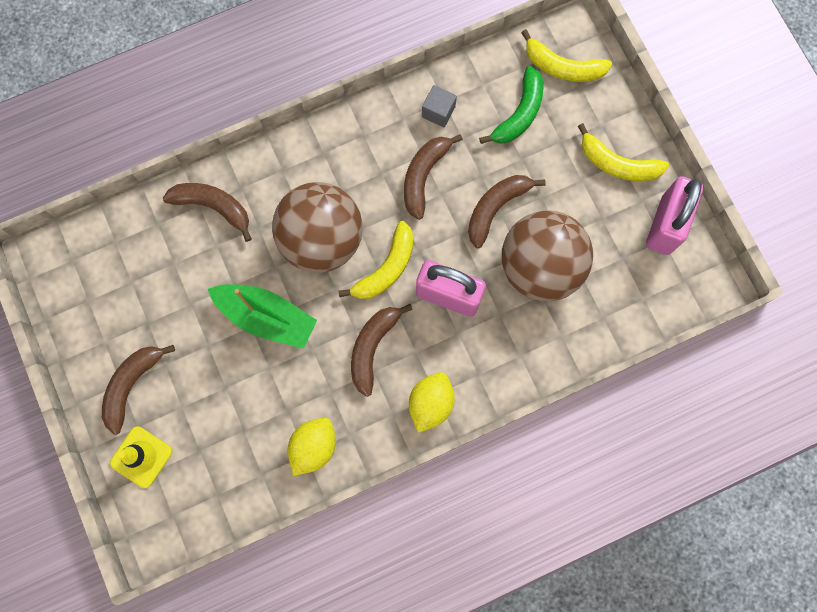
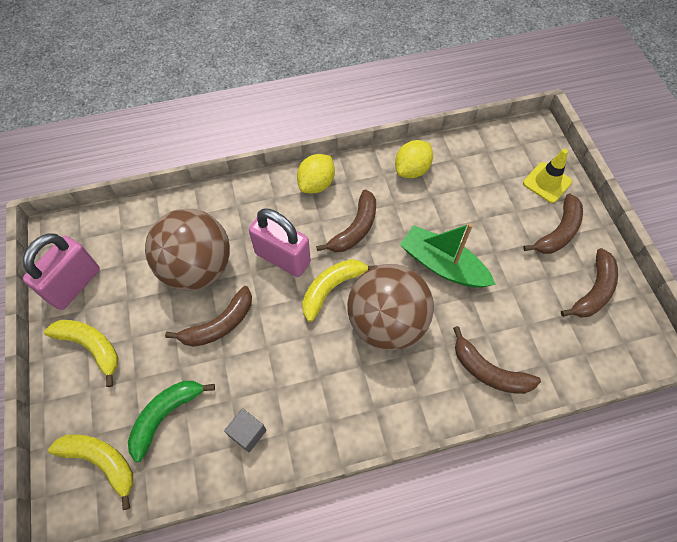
camera: 170 degrees left, 15 degrees down
brown banana [404,134,463,220] -> brown banana moved to [561,248,618,318]

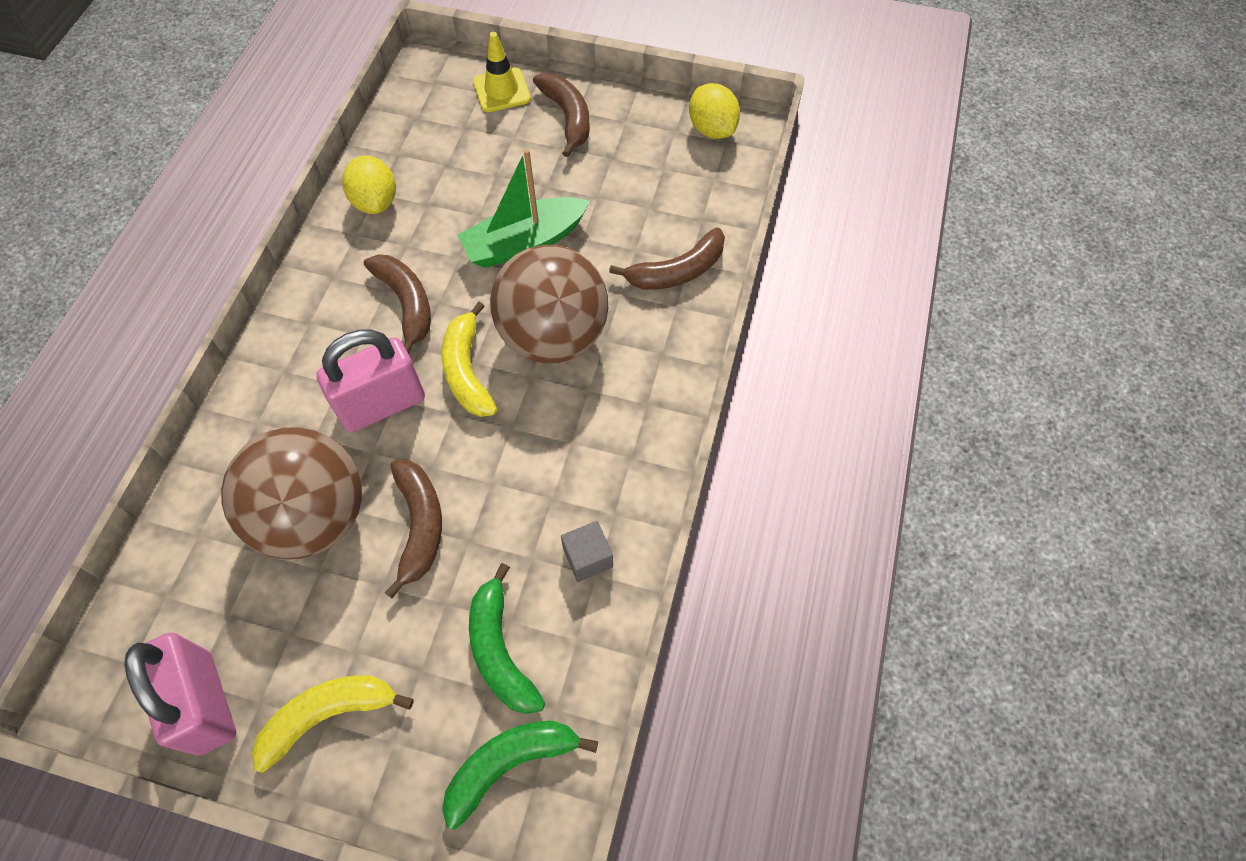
camera: 60 degrees left, 0 degrees up
yellow banana [48,434,133,510] -> green banana [442,721,598,830]
yellow lemon [297,154,335,193] -> yellow lemon moved to [689,83,740,139]
brown banana [561,248,618,318] -> none

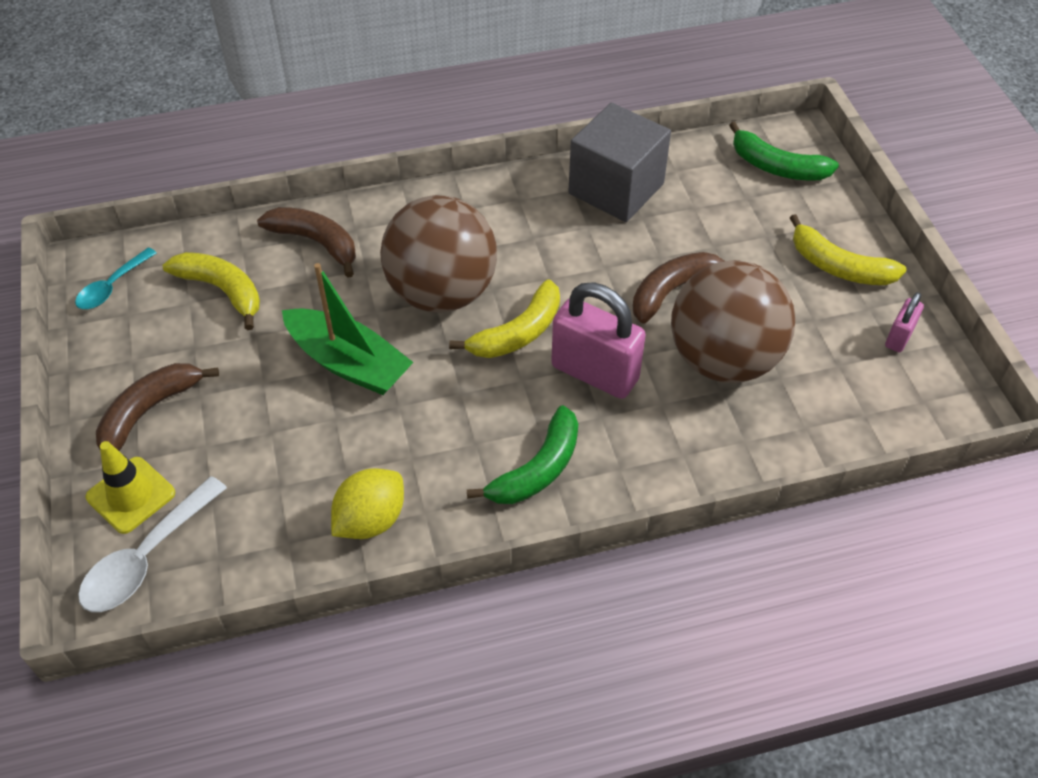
camera: 120 degrees left, 10 degrees down
pink padlock [124,632,236,756] -> pink padlock [885,292,924,353], size x0.49
brown banana [364,254,431,354] -> none
green banana [469,563,545,714] -> green banana moved to [467,405,578,504]
grey cube [561,521,613,582] -> grey cube [568,103,671,222], size x2.19
yellow lemon [689,83,740,139] -> turquoise spoon [75,247,157,309]
none -> white spoon [78,476,227,612]
none -> yellow banana [163,252,260,330]

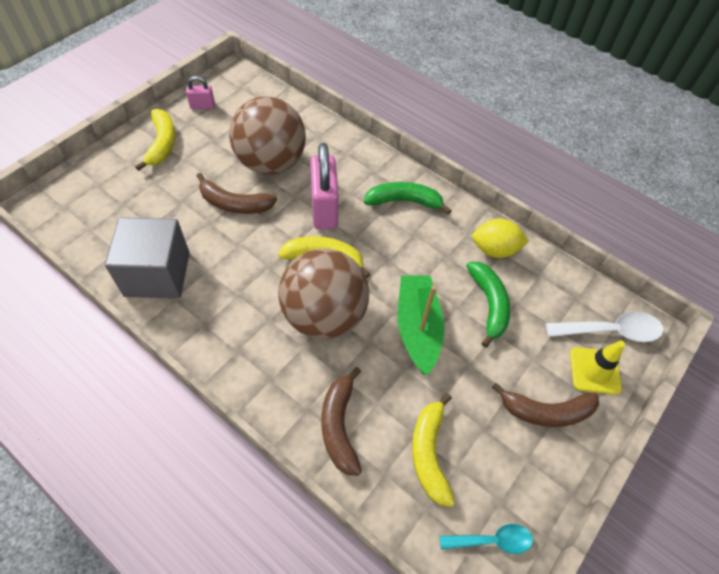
camera: 130 degrees left, 5 degrees up
green banana [729,122,839,181] -> green banana moved to [466,262,511,348]

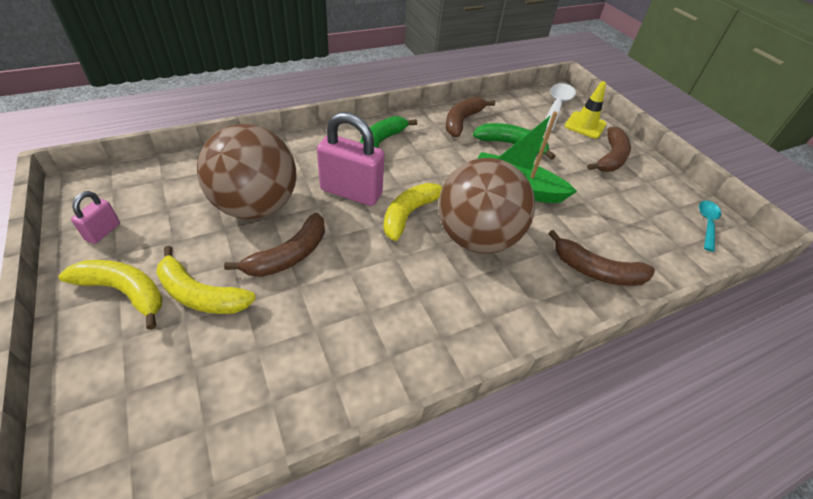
camera: 65 degrees left, 10 degrees down
grey cube [105,217,190,298] -> none
yellow banana [412,393,455,507] -> yellow banana moved to [156,246,256,314]
yellow lemon [472,219,529,258] -> brown banana [446,97,495,137]

